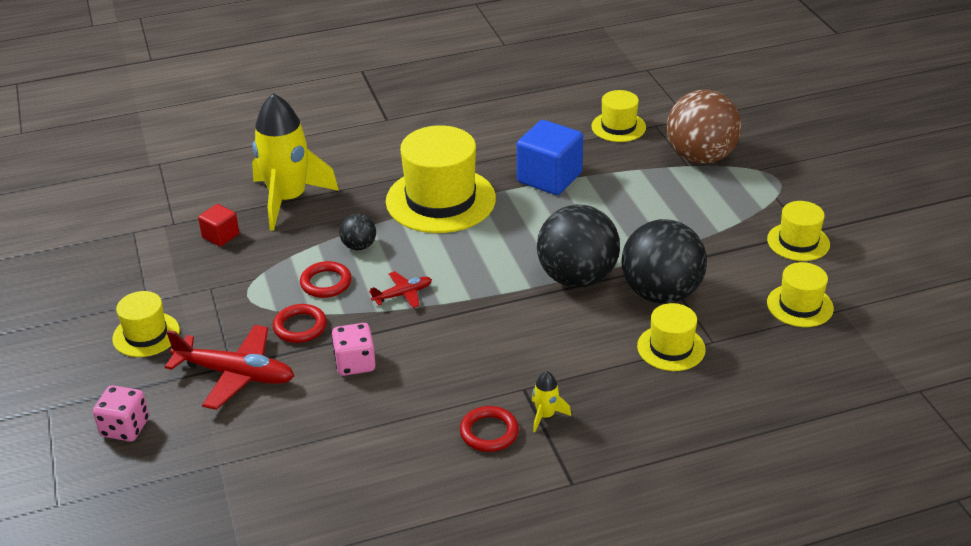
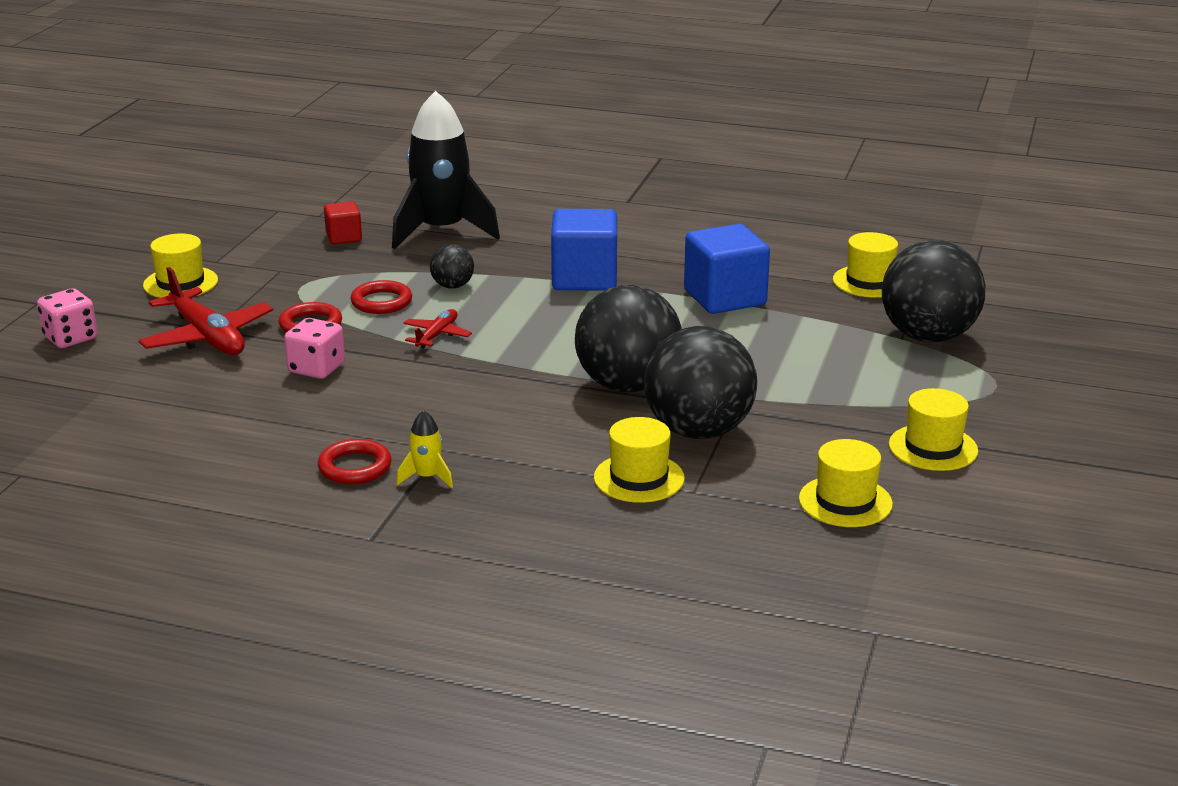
camera: 35 degrees right, 10 degrees down
yellow rocket [252,93,339,231] -> black rocket [392,91,500,249]
red plane [369,271,432,308] -> red plane turned 75 degrees counterclockwise [403,309,472,348]
yellow hat [386,126,496,233] -> blue cube [551,209,617,291]
brown ball [667,90,742,164] -> black ball [882,240,985,342]

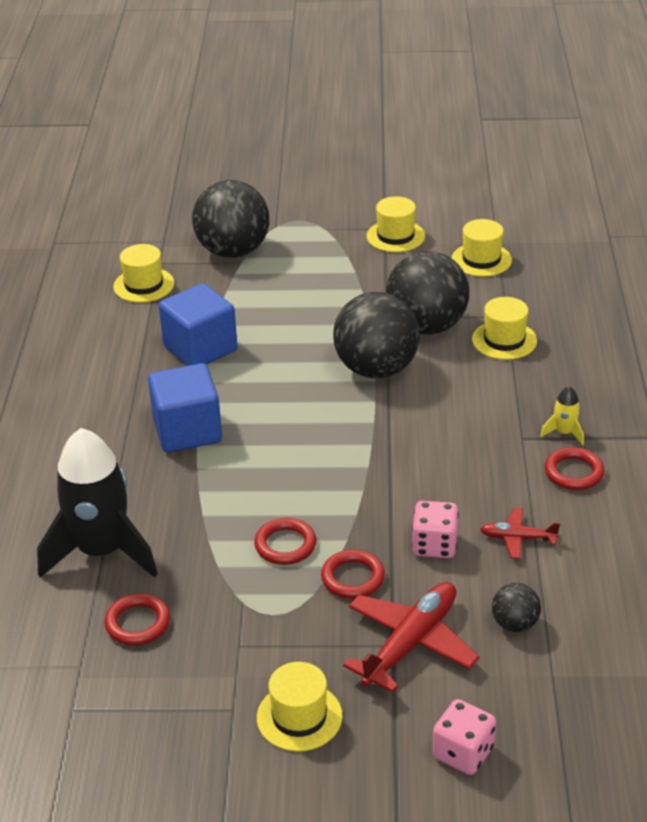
camera: 105 degrees left, 10 degrees up
red cube [324,201,362,244] -> red ring [105,594,170,645]
red plane [403,309,472,348] -> red plane moved to [480,508,560,559]
black ball [430,244,474,289] -> black ball moved to [492,583,541,632]

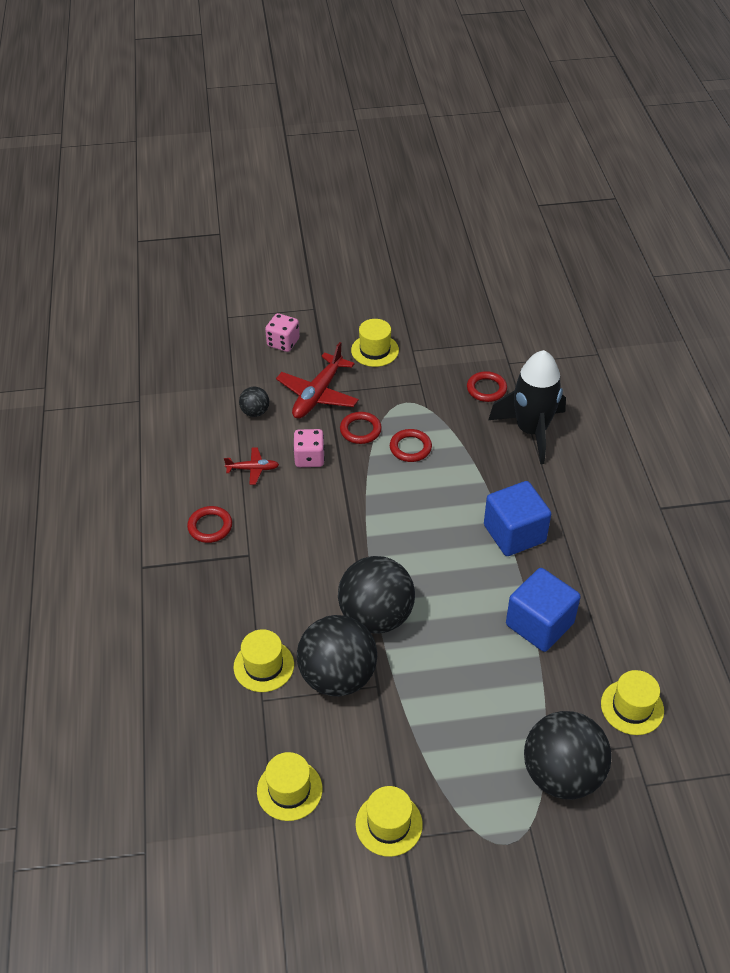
camera: 170 degrees right, 10 degrees up
yellow rocket [540,386,584,445] -> none

